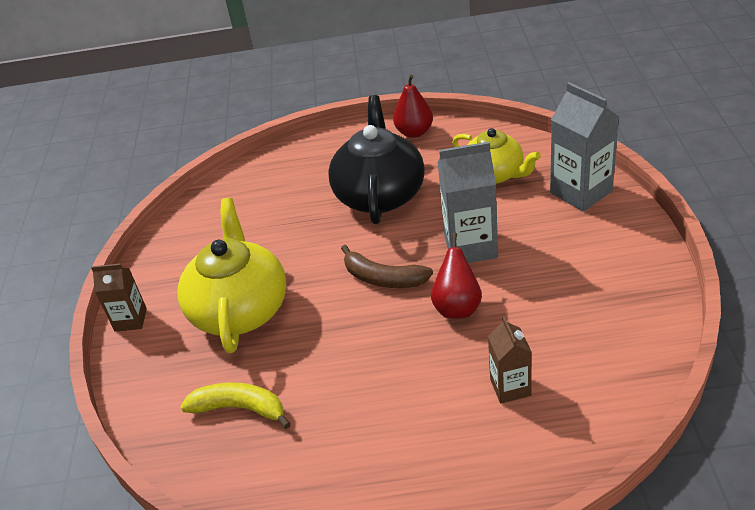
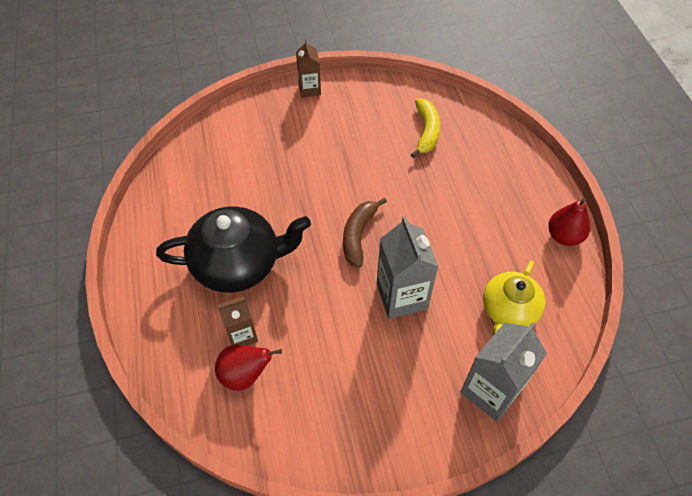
camera: 75 degrees right, 15 degrees up
yellow teapot [177,198,286,353] -> none
yellow banana [180,382,291,429] -> yellow banana moved to [411,99,440,158]
black teapot [328,95,425,224] -> black teapot moved to [156,206,311,293]
red pear [431,233,482,319] -> red pear moved to [215,345,282,391]

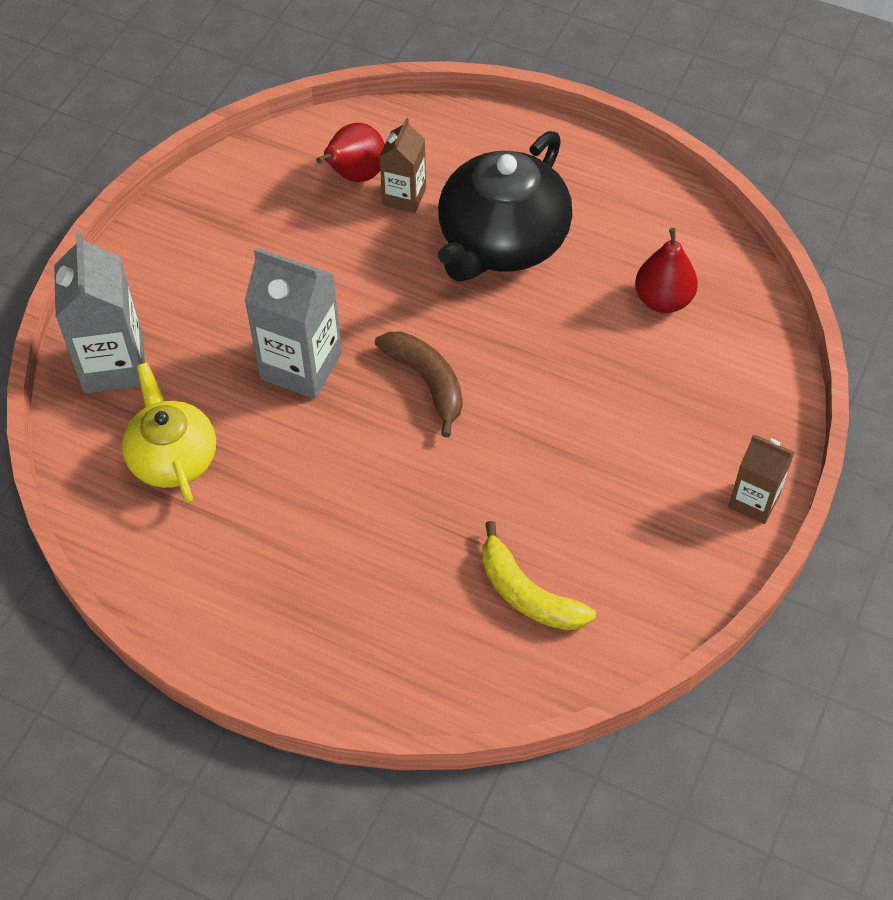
camera: 130 degrees right, 0 degrees up
red pear [549,198,590,246] -> red pear moved to [635,228,698,313]

